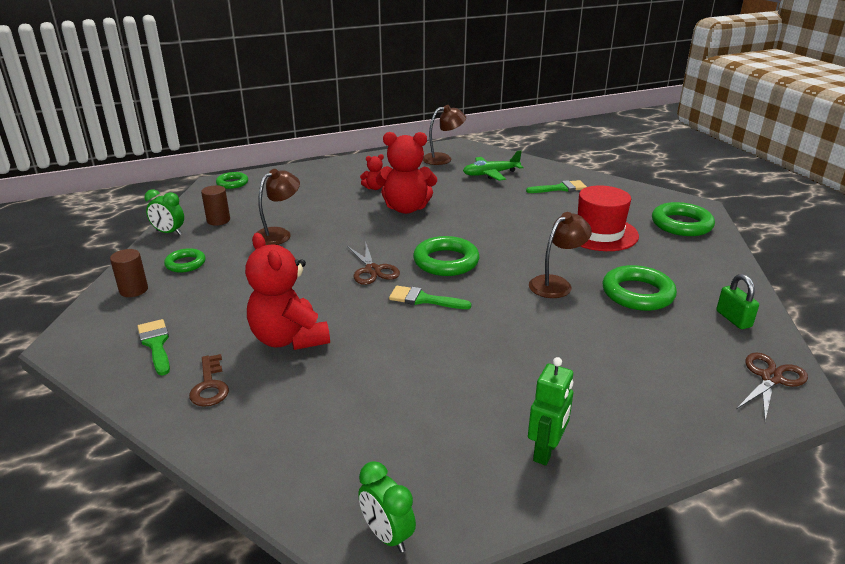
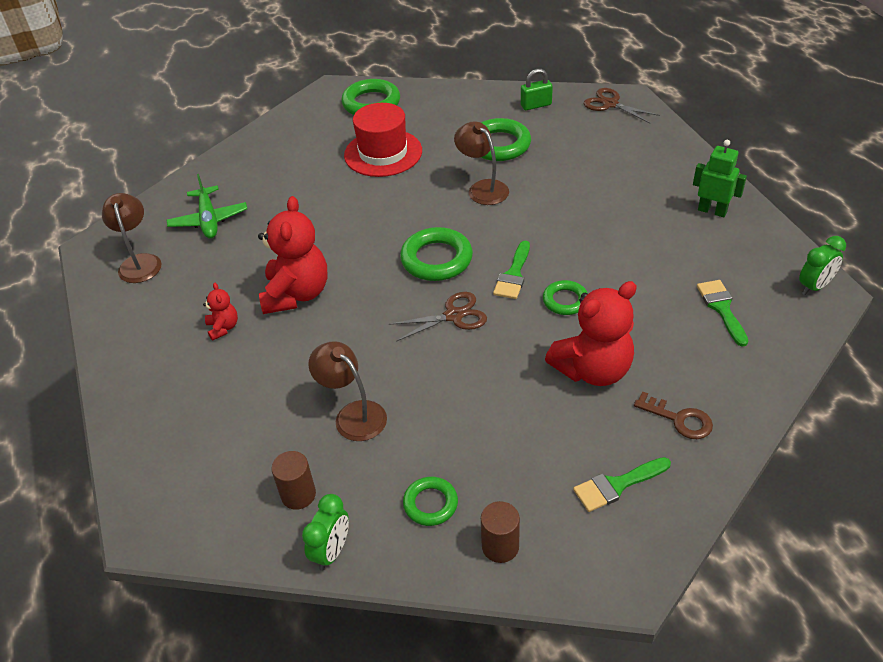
camera: 85 degrees left, 15 degrees up
brown key [189,354,229,407] -> brown key turned 45 degrees clockwise [634,391,713,439]
green ring [216,172,248,189] -> green ring moved to [543,280,587,315]
green brush [526,180,587,193] -> green brush moved to [697,280,748,347]

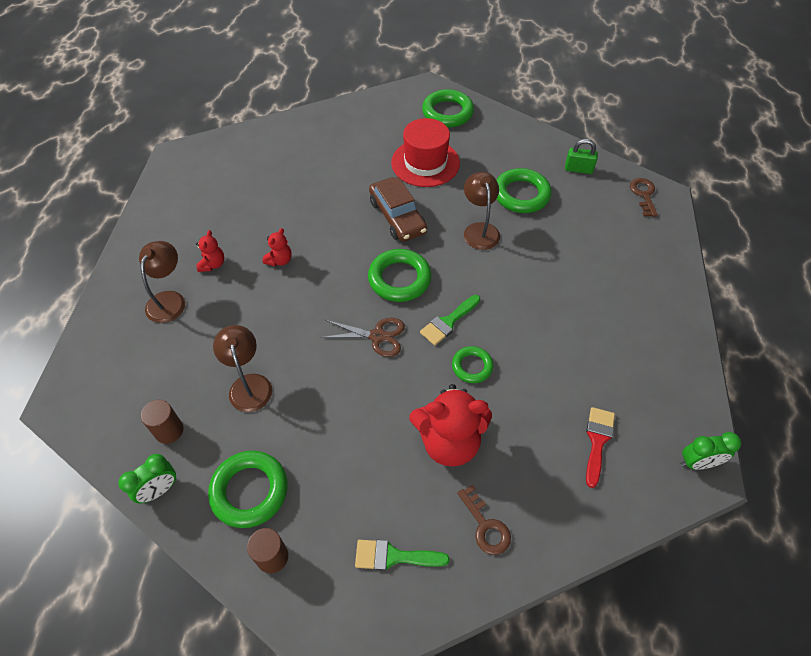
camera: 25 degrees right, 10 degrees up
brown lamp [102,193,162,283] -> brown lamp moved to [139,241,185,323]
green plane [167,174,247,238] -> none
red teddy bear [258,196,327,314] -> red teddy bear [262,228,292,267], size x0.47
green ring [403,477,458,526] -> green ring [208,451,288,528], size x1.68
brown scissors [584,88,660,123] -> brown key [630,178,658,217]
green robot [693,140,747,217] -> none
green brush [697,280,748,347] -> red brush [586,407,615,488]
none -> brown car [369,177,427,242]

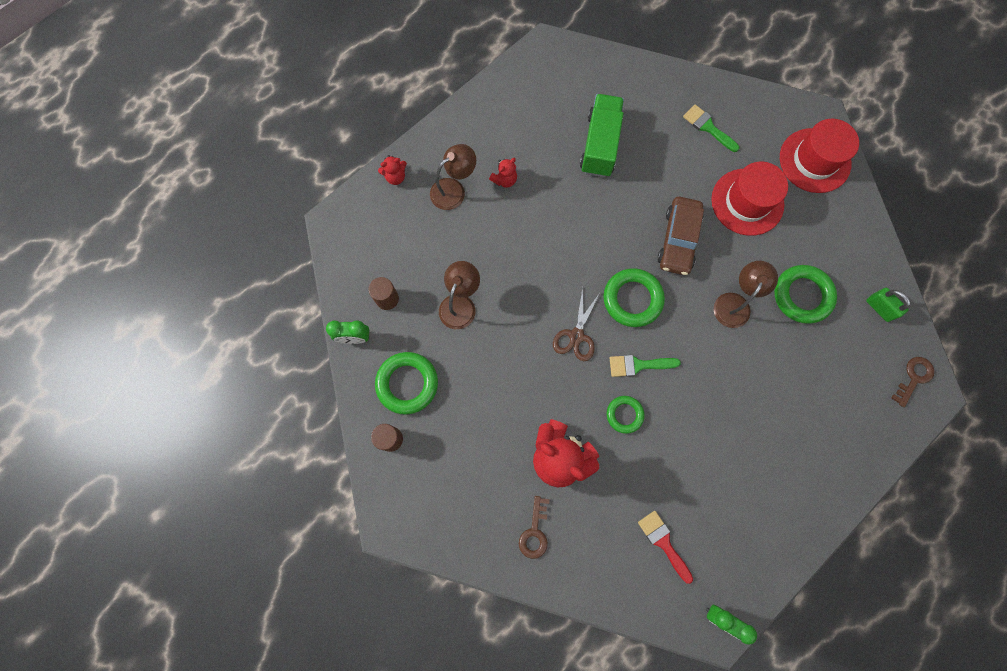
camera: 40 degrees right, 20 degrees up
red teddy bear [262,228,292,267] -> red teddy bear moved to [378,155,407,185]
brown scissors [320,318,405,357] -> brown scissors turned 60 degrees clockwise [553,287,600,361]
green brush [355,540,450,571] -> green brush moved to [683,105,740,152]
green ring [422,89,474,128] -> red hat [780,119,859,193]
red brush [586,407,615,488] -> red brush turned 90 degrees counterclockwise [638,511,693,584]
none -> green truck [580,94,624,177]

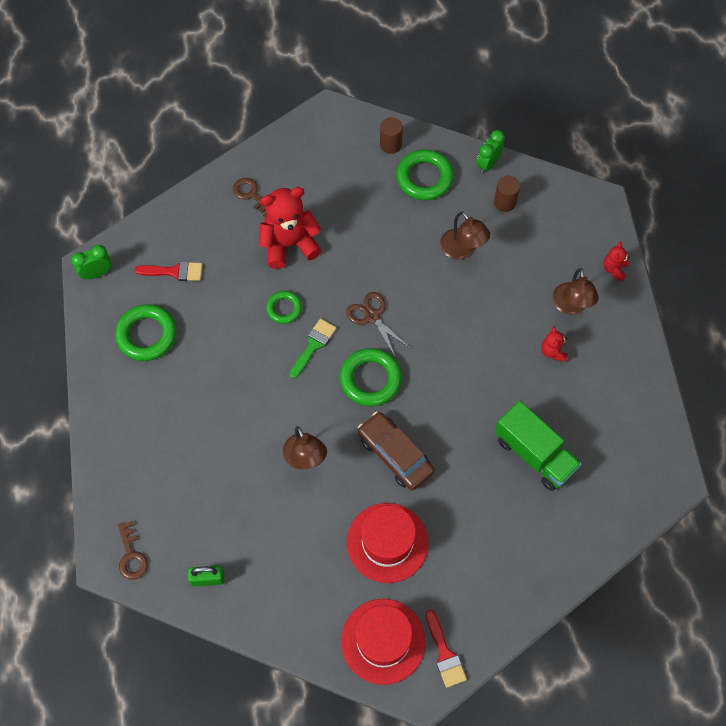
camera: 125 degrees right, 10 degrees down
green brush [683,105,740,152] -> none
green ring [774,265,837,324] -> green ring moved to [115,304,177,361]
none -> red brush [425,610,467,688]

